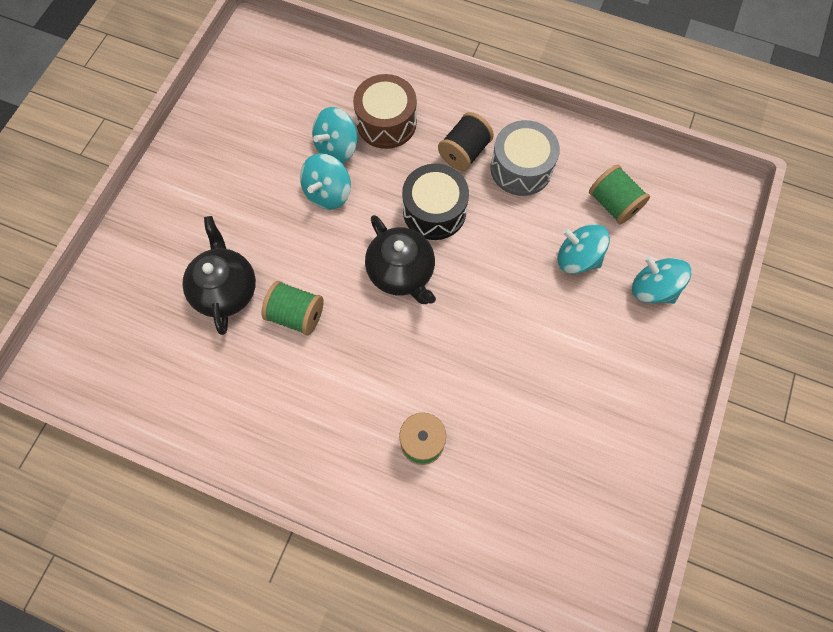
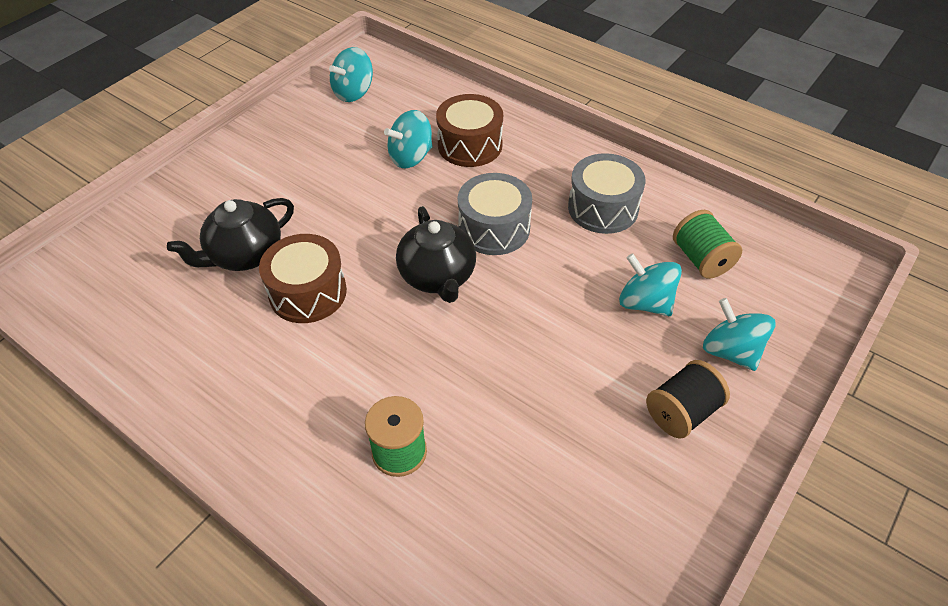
camera: 15 degrees right, 20 degrees down
black teapot [182,216,256,335] -> black teapot turned 135 degrees counterclockwise [167,198,294,271]
green spool [261,281,324,335] -> brown drum [259,234,347,323]
turquoise spinning top [300,153,351,210] -> turquoise spinning top moved to [329,47,373,102]
black drum [402,164,469,240] -> grey drum [458,173,532,255]
black spool [438,112,494,171] -> black spool moved to [646,360,730,439]

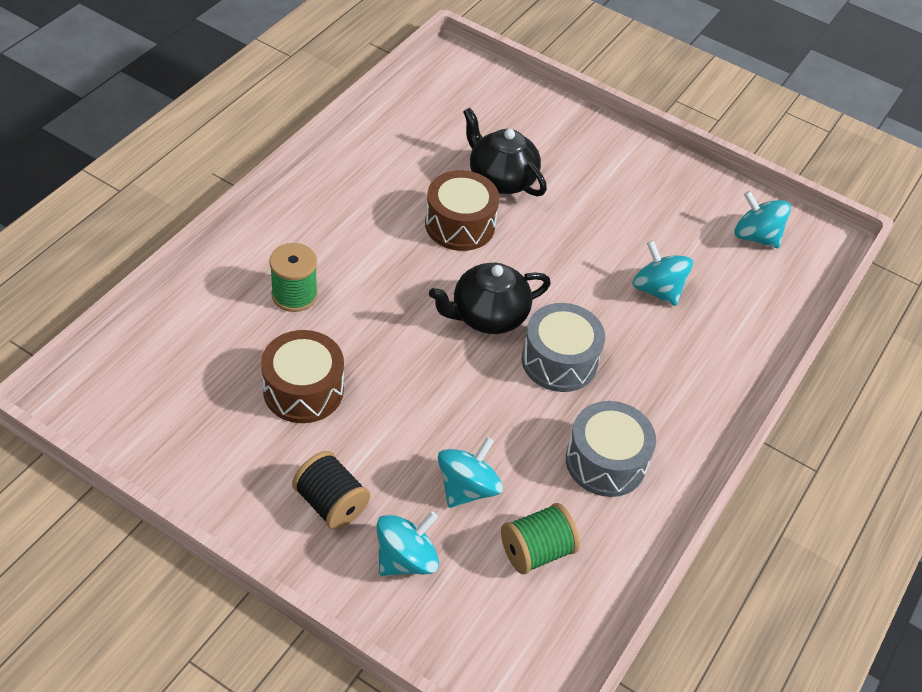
camera: 80 degrees right, 0 degrees up
brown drum [436,94,503,167] -> brown drum moved to [261,330,344,423]

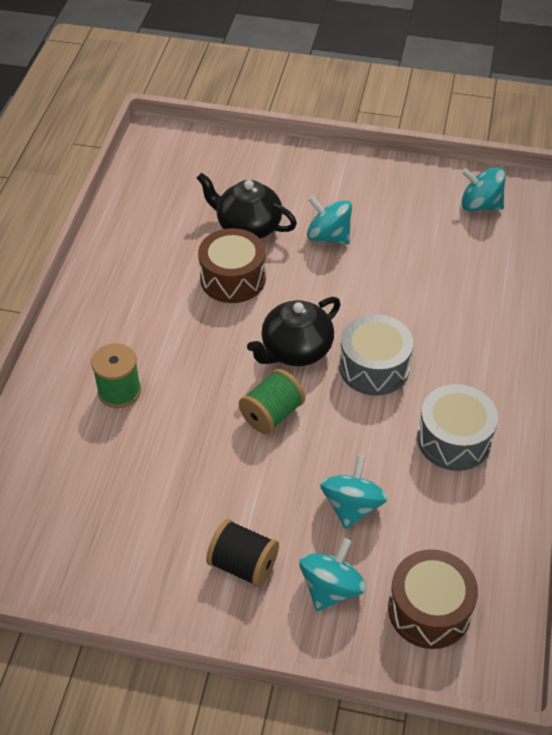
camera: 15 degrees left, 0 degrees up
brown drum [261,330,344,423] -> brown drum moved to [388,549,478,649]
green spool [501,503,580,574] -> green spool moved to [239,369,305,434]
turquoise spinning top [632,240,693,306] -> turquoise spinning top moved to [307,196,352,245]

